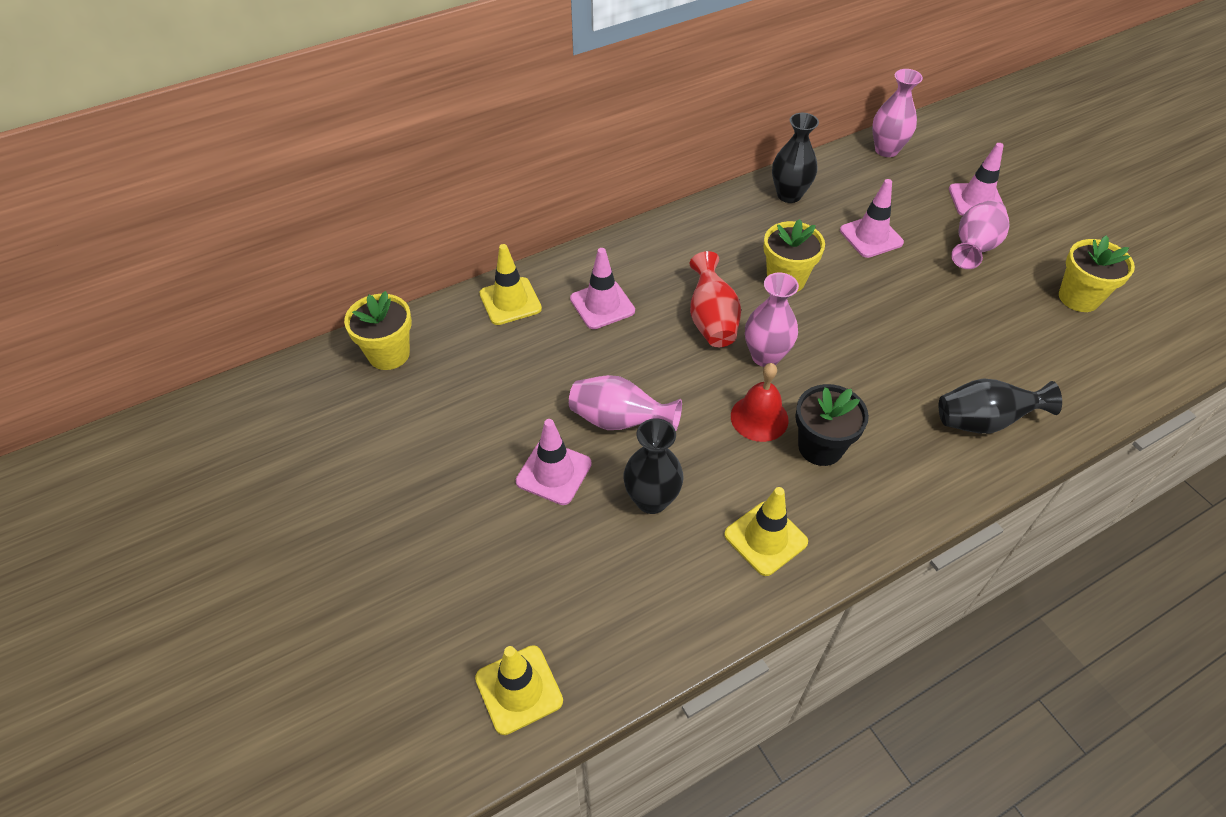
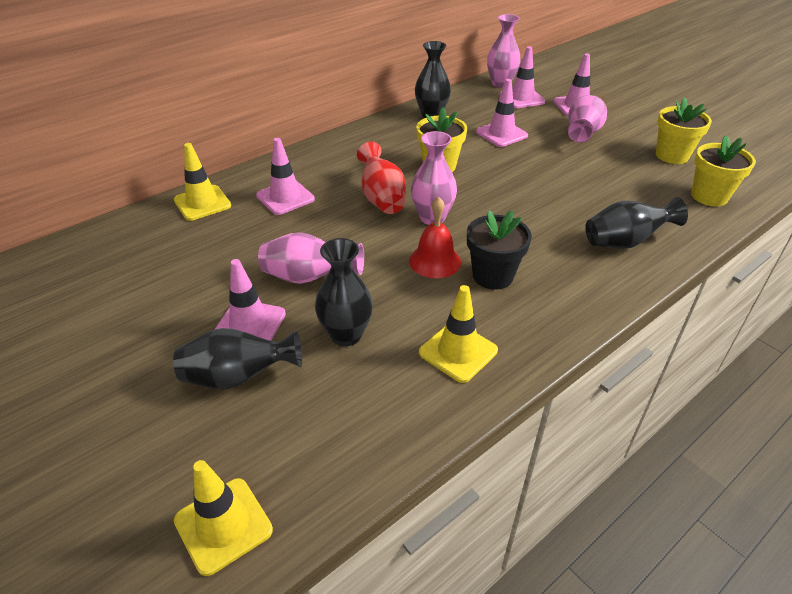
camera: 10 degrees left, 10 degrees down
yellow flower pot [344,291,412,370] -> yellow flower pot moved to [691,136,756,206]
none -> black vase [173,328,302,389]
none -> pink traffic cone [500,46,545,108]

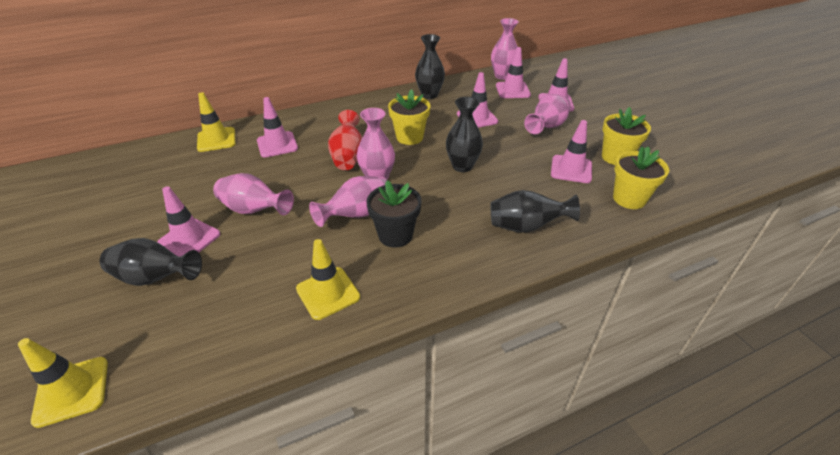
camera: 15 degrees right, 0 degrees up
black vase [315,238,373,346] -> black vase moved to [446,97,483,172]
red bell [409,197,461,278] -> pink vase [309,176,387,227]
none -> pink traffic cone [551,120,592,183]

